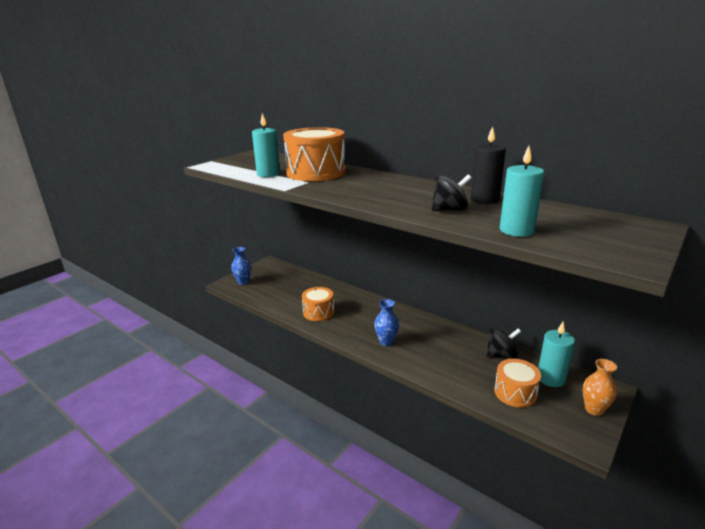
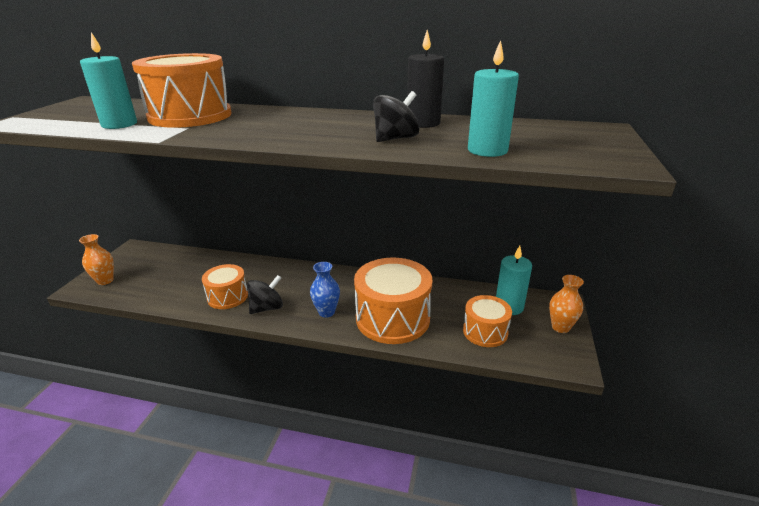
camera: 25 degrees left, 5 degrees up
blue vase [231,247,251,285] -> orange vase [79,234,114,285]
black spinning top [486,328,521,359] -> black spinning top moved to [247,275,283,314]
none -> orange drum [354,258,432,344]

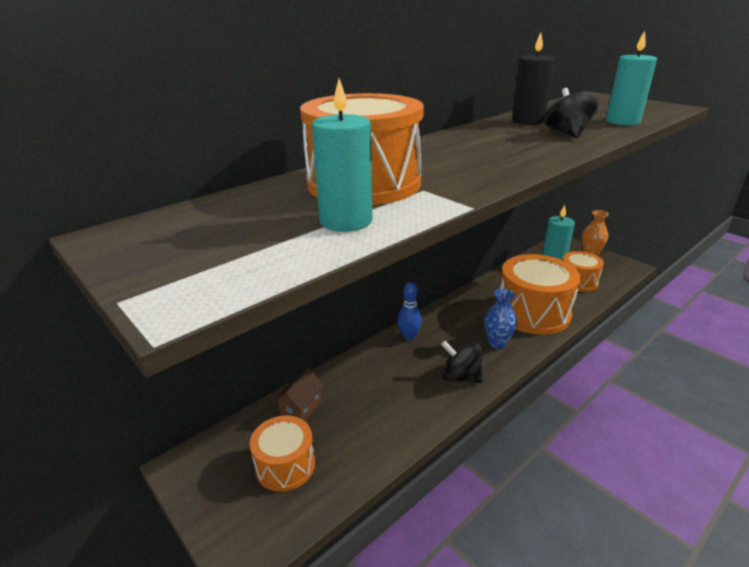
camera: 55 degrees left, 0 degrees up
orange vase [79,234,114,285] -> none
orange drum [202,264,248,309] -> orange drum moved to [250,416,315,492]
black spinning top [247,275,283,314] -> black spinning top turned 60 degrees counterclockwise [441,340,483,383]
none -> brown house [274,368,324,421]
none -> blue bowling pin [398,282,422,340]

